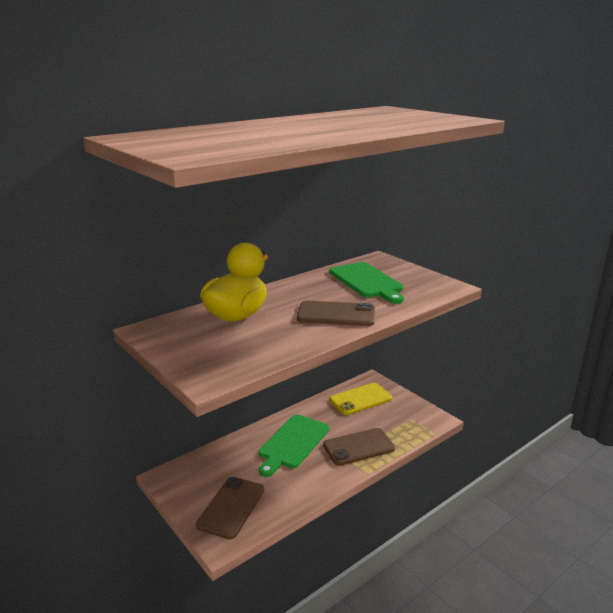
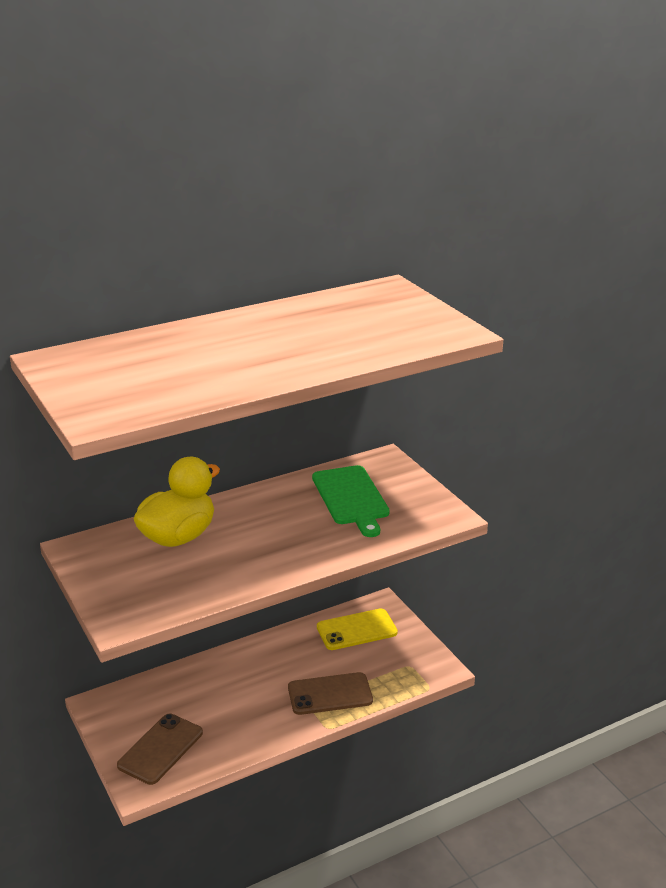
camera: 10 degrees right, 5 degrees up
green cutting board [259,414,329,477] -> none
brown phone [297,301,375,326] -> none

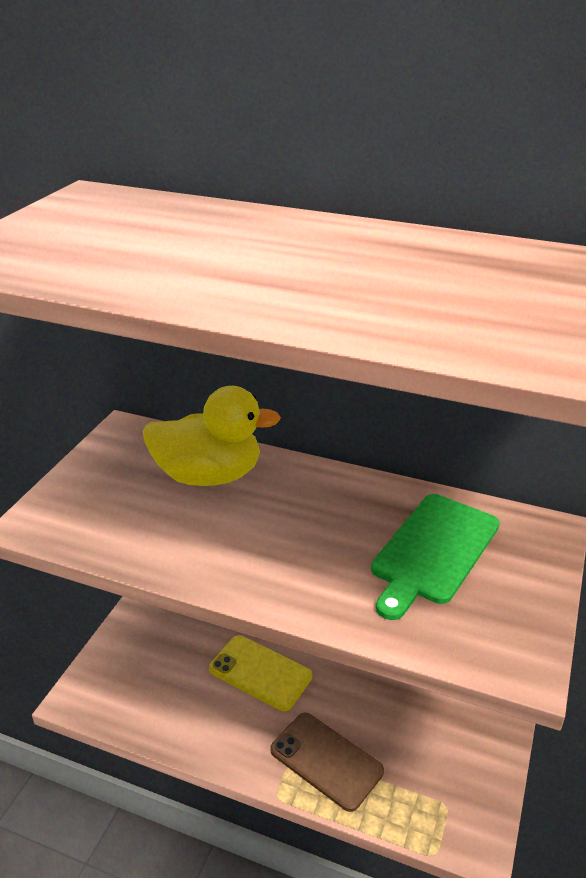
camera: 50 degrees right, 5 degrees up
brown phone [117,714,203,785] -> none
yellow phone [317,608,398,650] -> yellow phone moved to [209,635,312,711]

